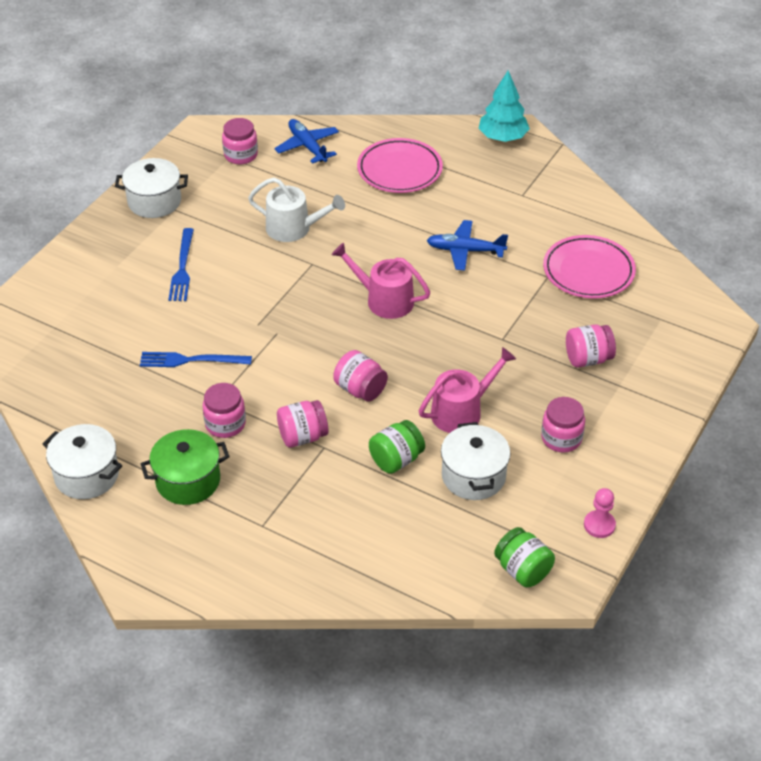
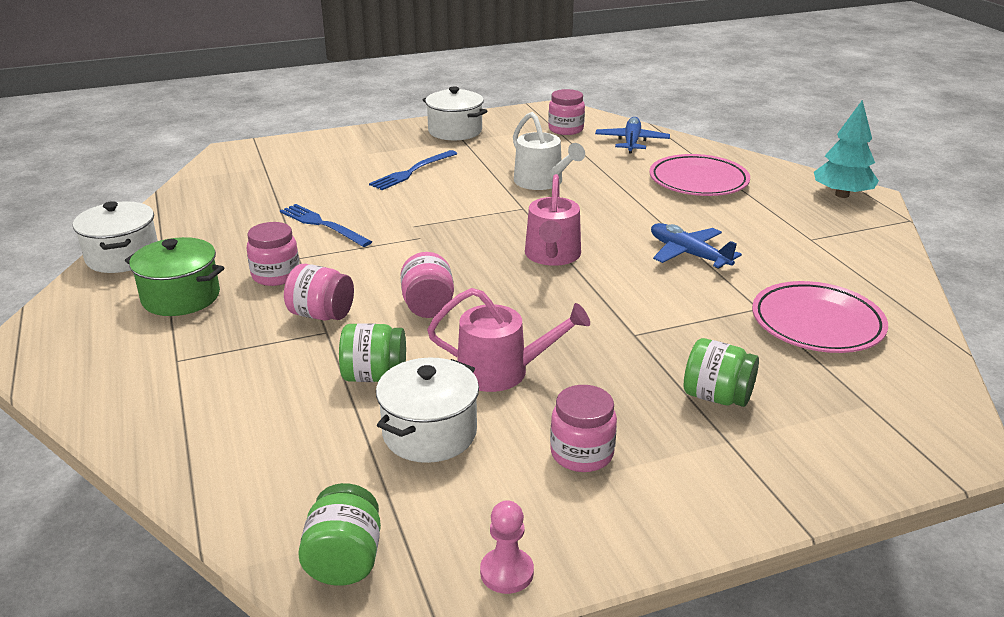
camera: 40 degrees right, 15 degrees down
pink watering can [332,243,430,319] -> pink watering can turned 150 degrees counterclockwise [525,174,581,266]
pink jar [566,324,616,368] -> green jar [684,338,759,407]

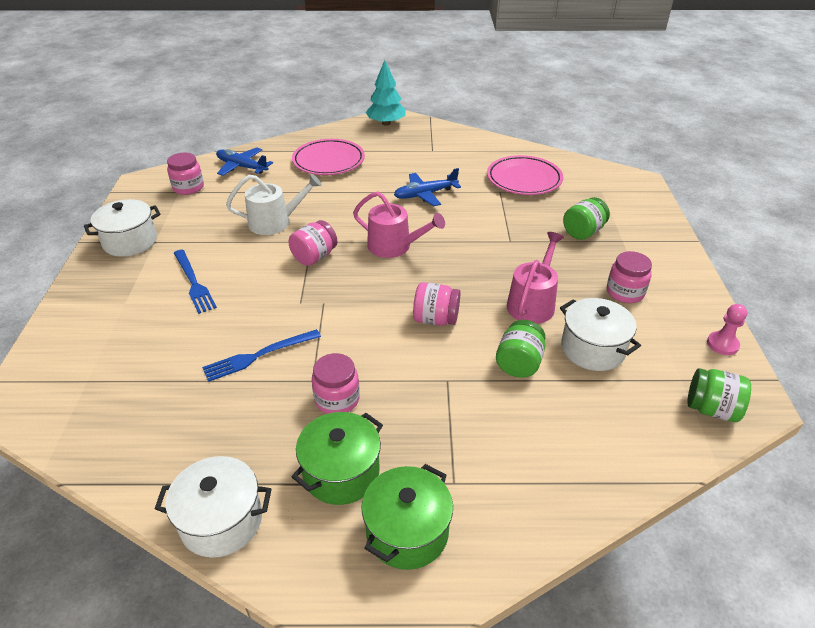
camera: 70 degrees left, 10 degrees up
pink jar [284,264,354,320] -> pink jar moved to [289,220,337,266]
none -> green pot [361,464,453,570]

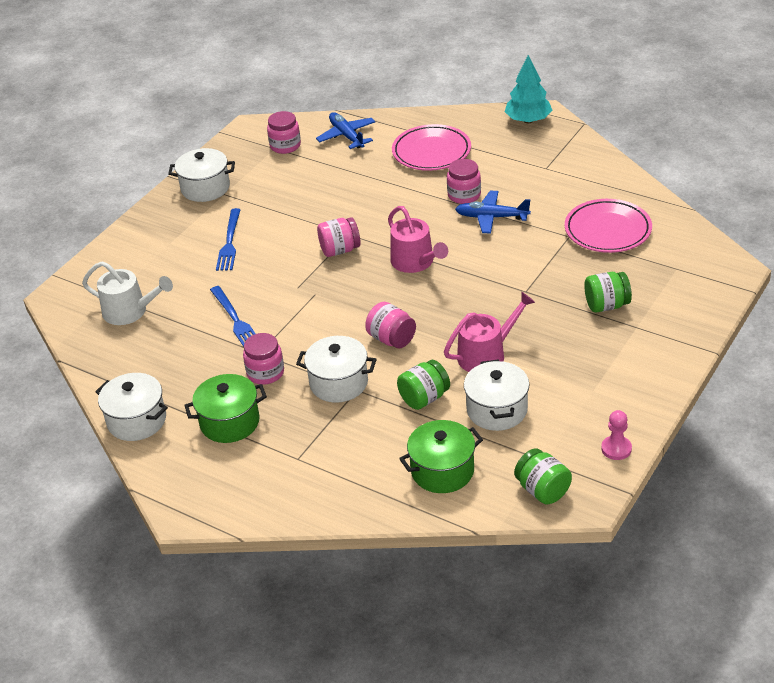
camera: 35 degrees right, 0 degrees up
blue fork [202,329,321,382] -> blue fork turned 120 degrees counterclockwise [210,286,256,347]
white watering can [226,174,322,235] -> white watering can moved to [82,261,173,325]
green pot [361,464,453,570] -> green pot moved to [399,420,483,493]
pink jar [607,251,652,303] -> pink jar moved to [447,159,481,204]
none -> white pot [296,336,376,403]

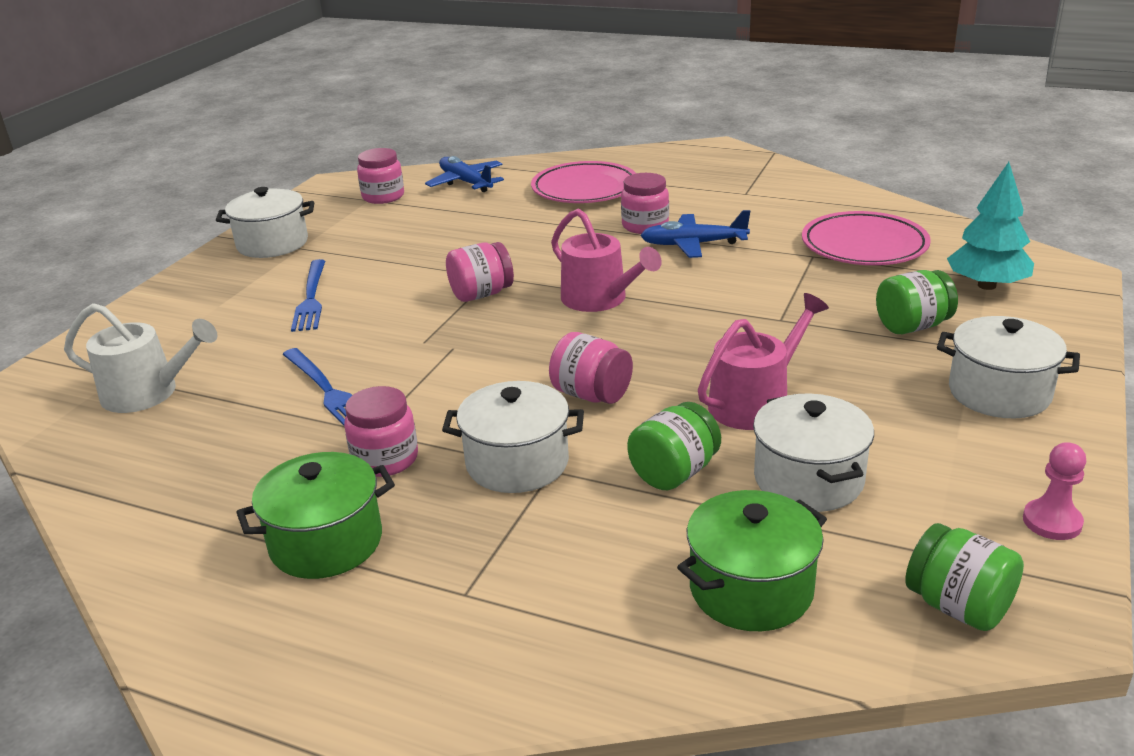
camera: 10 degrees left, 10 degrees down
white pot [95,373,168,441] -> white pot moved to [937,316,1080,418]
turquoise tree [505,55,552,123] -> turquoise tree moved to [947,162,1034,290]

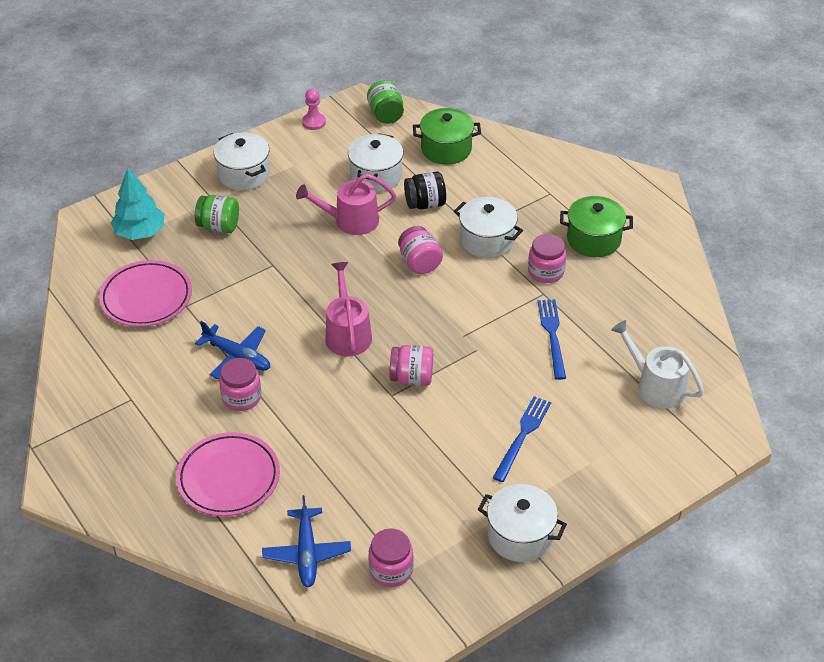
camera: 150 degrees left, 15 degrees up
green jar [627,402,721,490] -> black jar [404,172,446,209]

